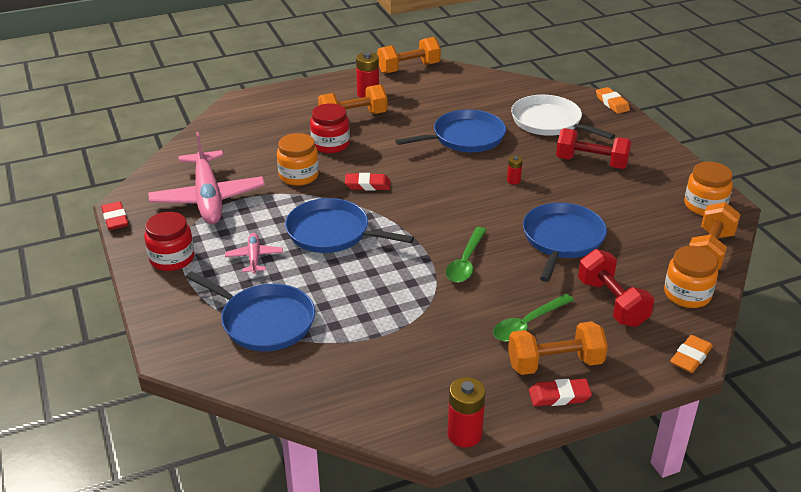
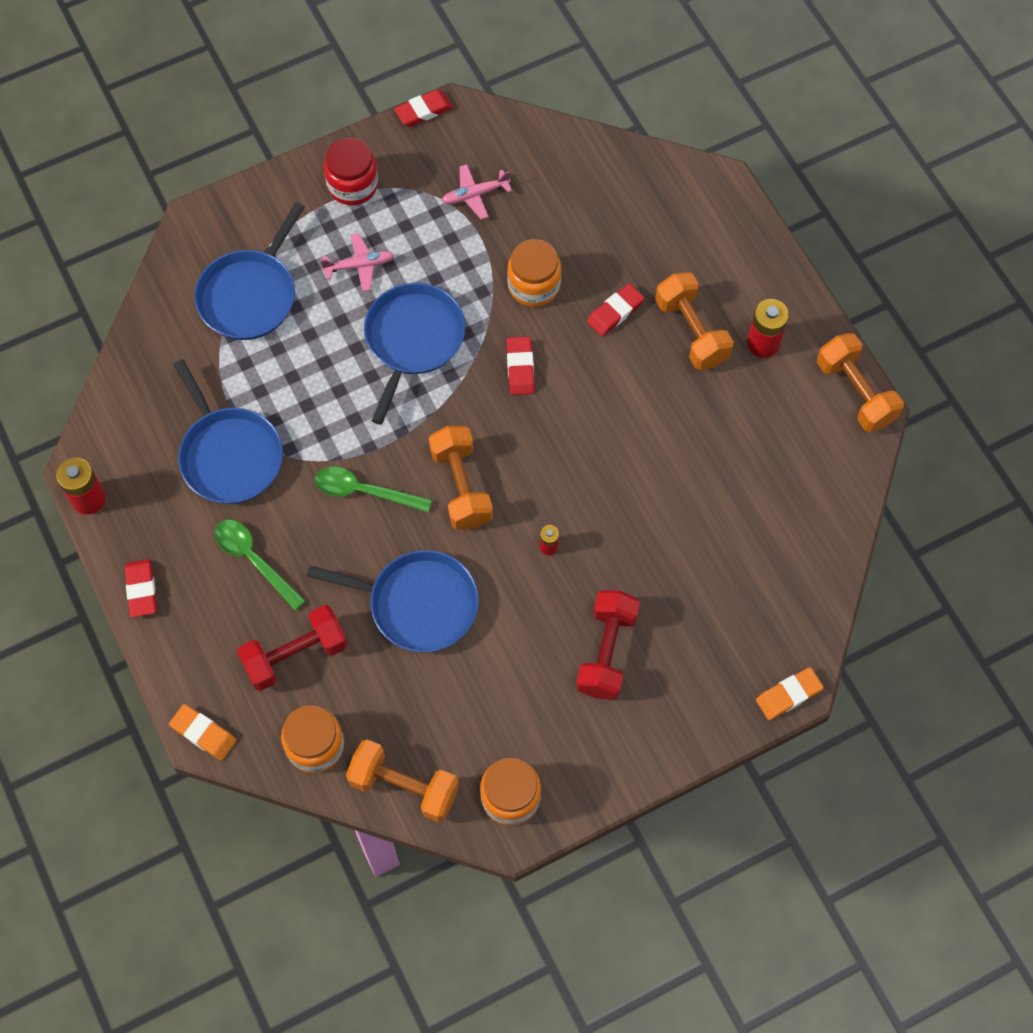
camera: 85 degrees right, 30 degrees up
pink plane [148,132,265,224] -> pink plane [442,164,512,219], size x0.46
red jar [310,103,350,153] -> red eraser [587,284,644,336]
blue pan [395,110,506,152] -> blue pan moved to [174,359,283,504]
orange dumbbell [508,321,608,375] -> orange dumbbell moved to [429,426,493,530]
white pan [511,95,615,139] -> none

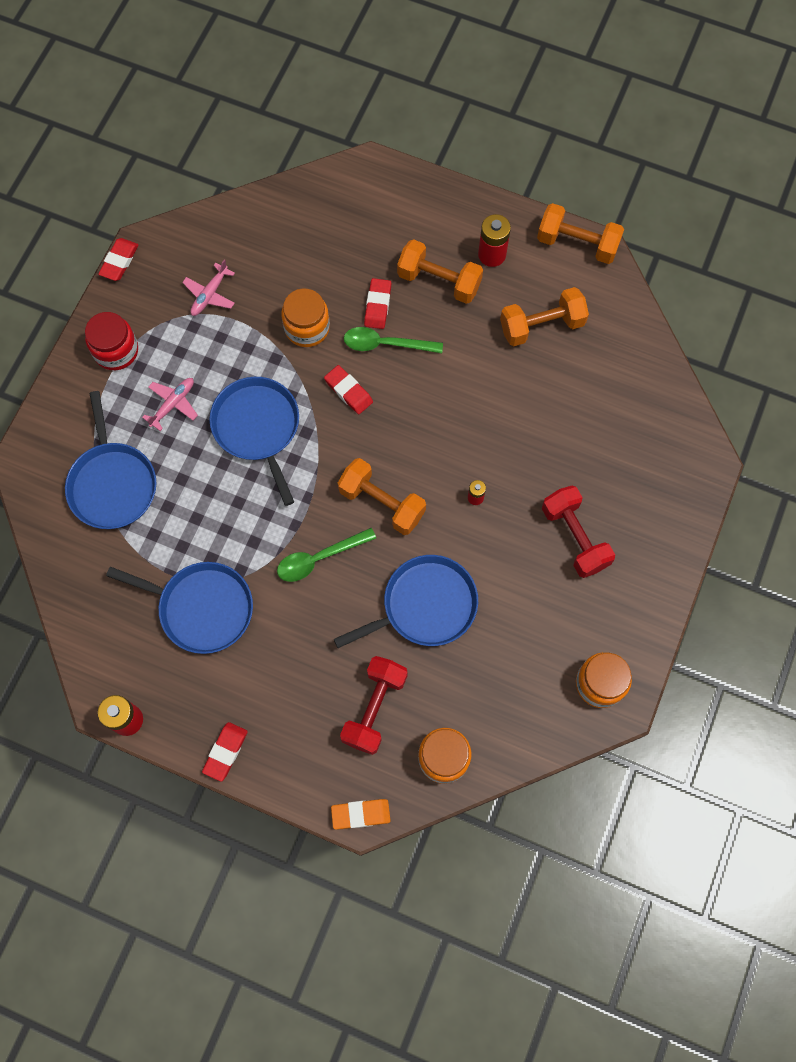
camera: 40 degrees left, 5 degrees up
red eraser [125,559,157,617] -> red eraser turned 75 degrees clockwise [202,722,248,782]
green spoon [215,520,305,611] -> green spoon moved to [344,327,443,353]
orange dumbbell [346,739,459,822] -> orange dumbbell moved to [500,287,589,346]
orange eraser [756,667,824,720] -> none

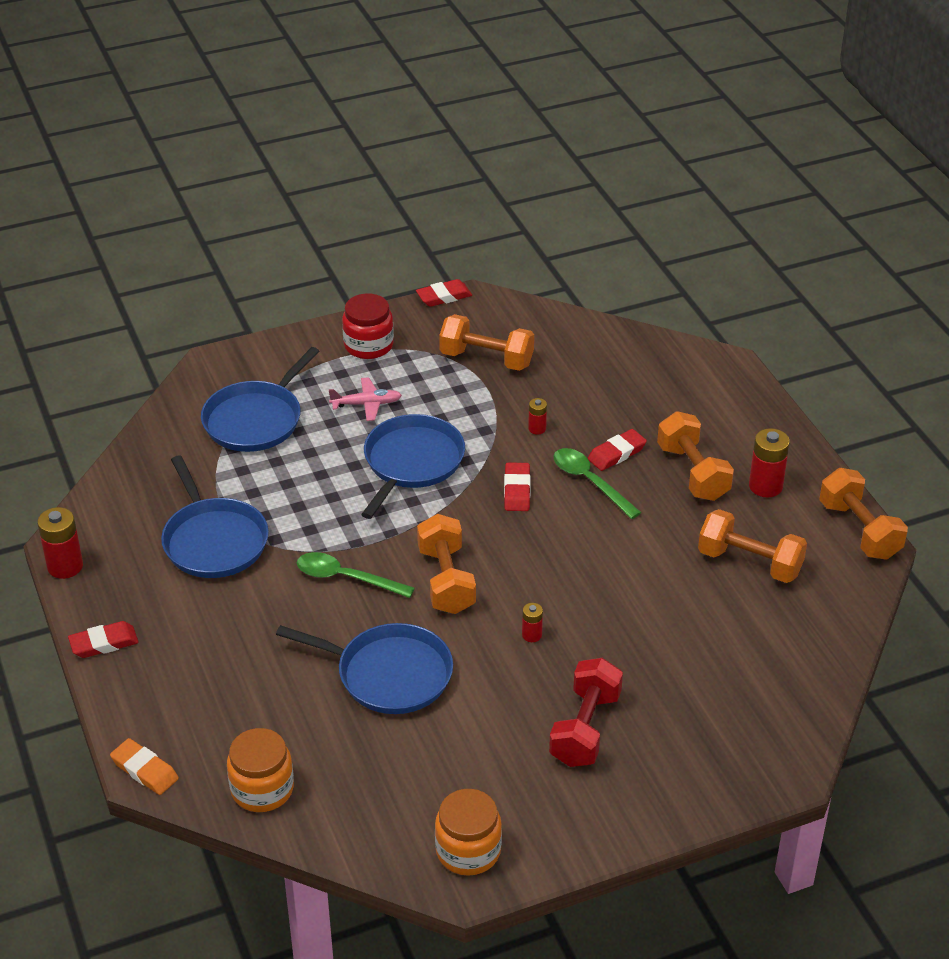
camera: 45 degrees right, 30 degrees down
pink plane [182,259,235,316] -> orange dumbbell [439,314,534,371]
orange jar [281,288,330,347] -> red battery [528,398,547,435]
red dumbbell [340,656,408,755] -> none

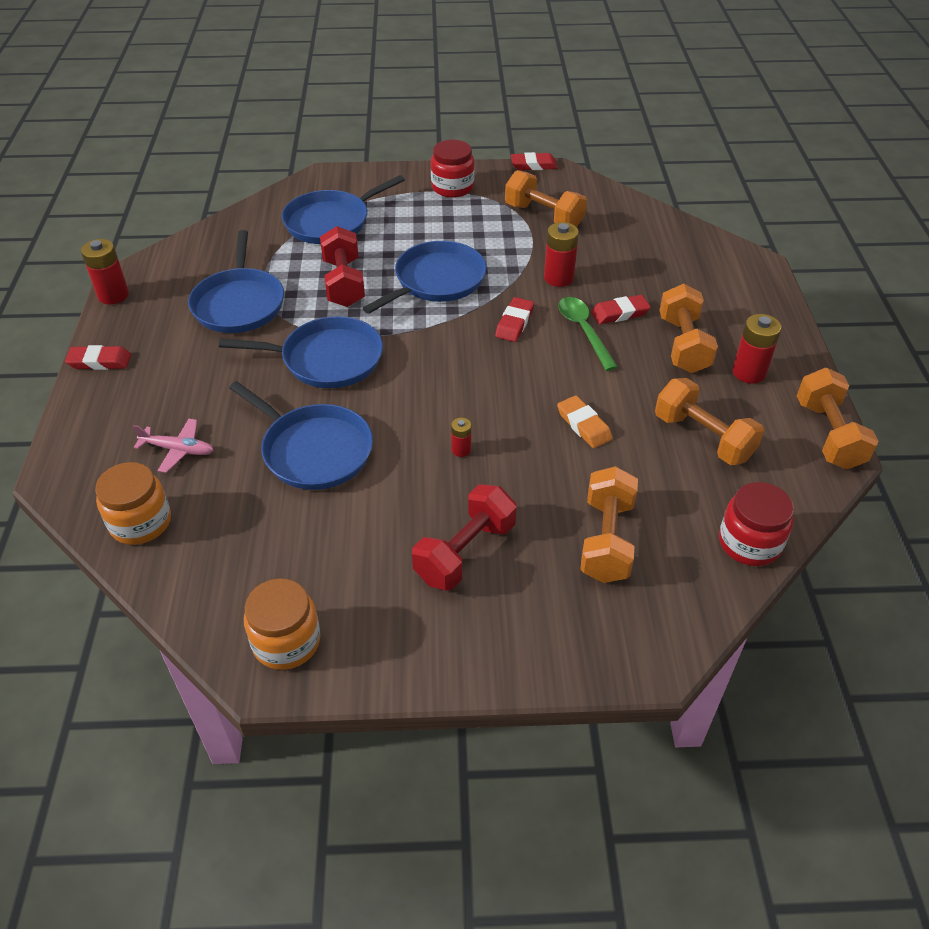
camera: 20 degrees right, 5 degrees up
orange eraser [110,738,179,795] -> orange eraser moved to [557,395,612,448]
green spoon [297,552,415,598] -> blue pan [219,316,383,388]
pink plane [328,377,402,421] -> pink plane moved to [133,419,213,473]
orange dumbbell [417,514,476,614] -> orange dumbbell moved to [580,466,638,583]
red battery [528,398,547,435] -> red battery [544,222,579,287], size x1.83
none -> red dumbbell [320,226,365,307]
none -> red jar [719,482,794,566]

